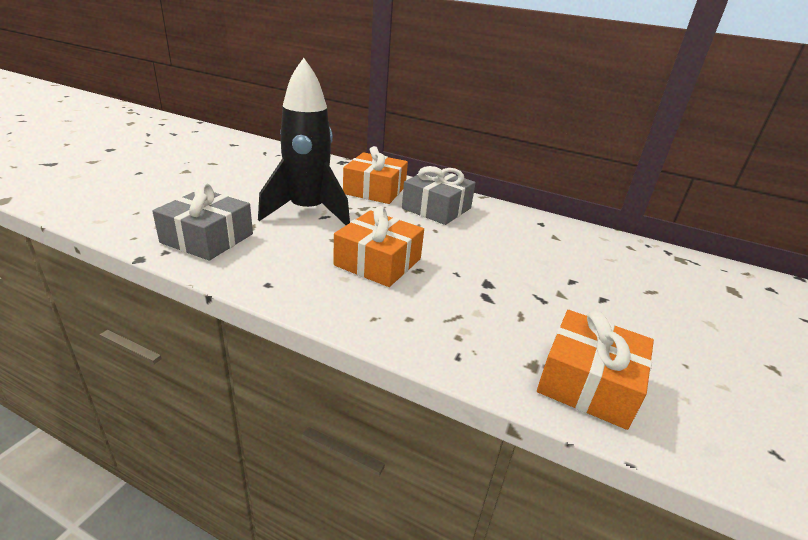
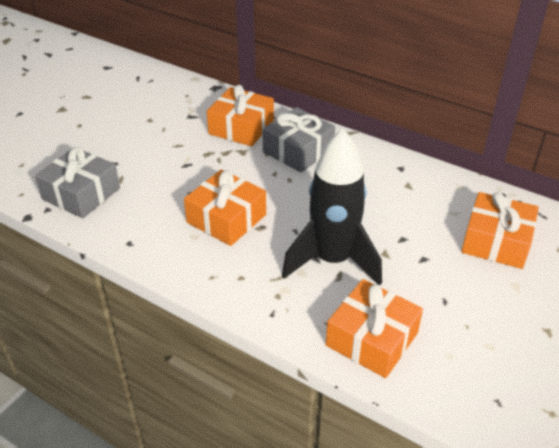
camera: 10 degrees right, 10 degrees up
black rocket [258,58,350,225] -> black rocket moved to [282,128,382,285]
none -> orange gift [461,192,539,269]

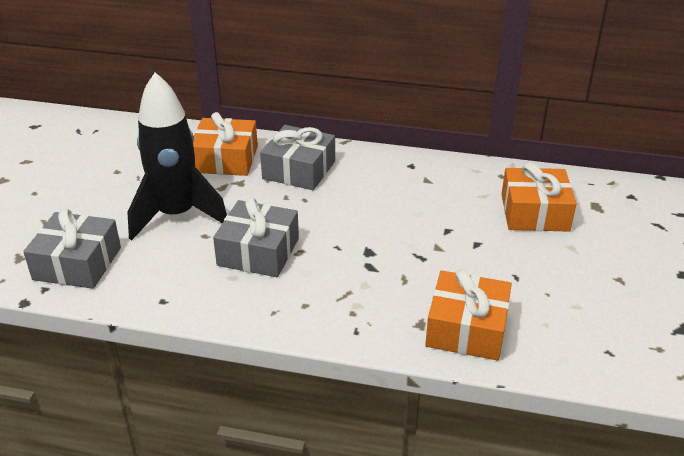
camera: 20 degrees left, 5 degrees down
orange gift [184,169,266,246] -> grey gift [213,198,299,277]
black rocket [282,128,382,285] -> black rocket moved to [127,72,227,241]

